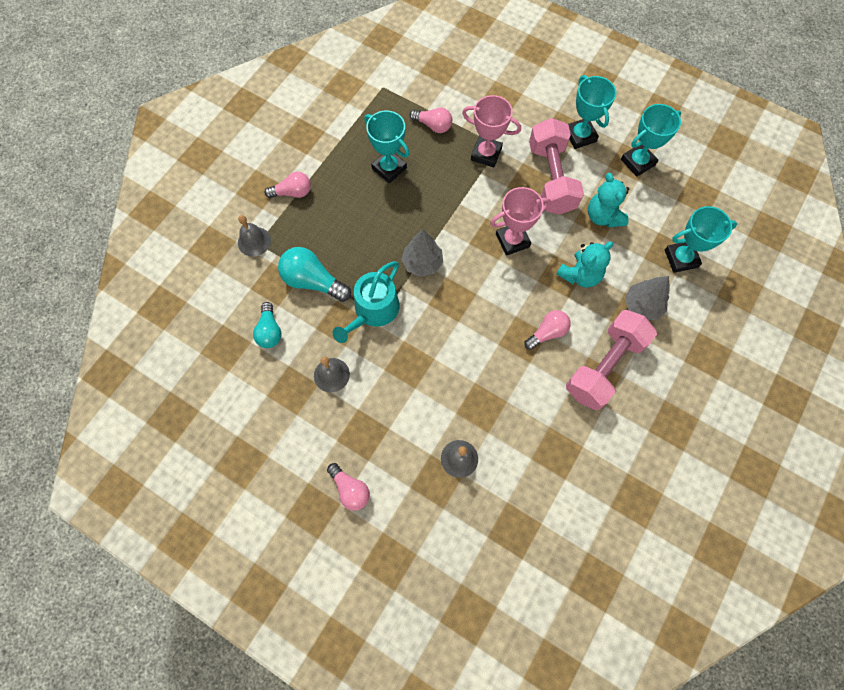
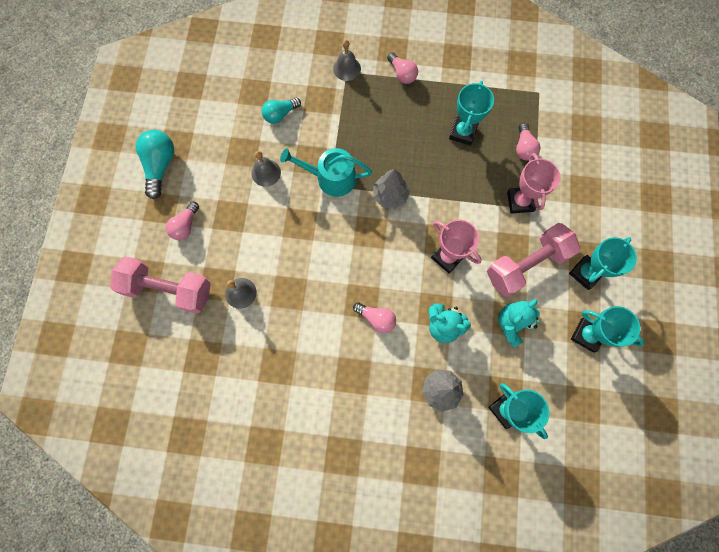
camera: 65 degrees right, 5 degrees up
turquoise light bulb [278,247,351,302] -> turquoise light bulb moved to [136,130,174,199]
pink dumbbell [566,310,657,411] -> pink dumbbell moved to [110,256,211,313]

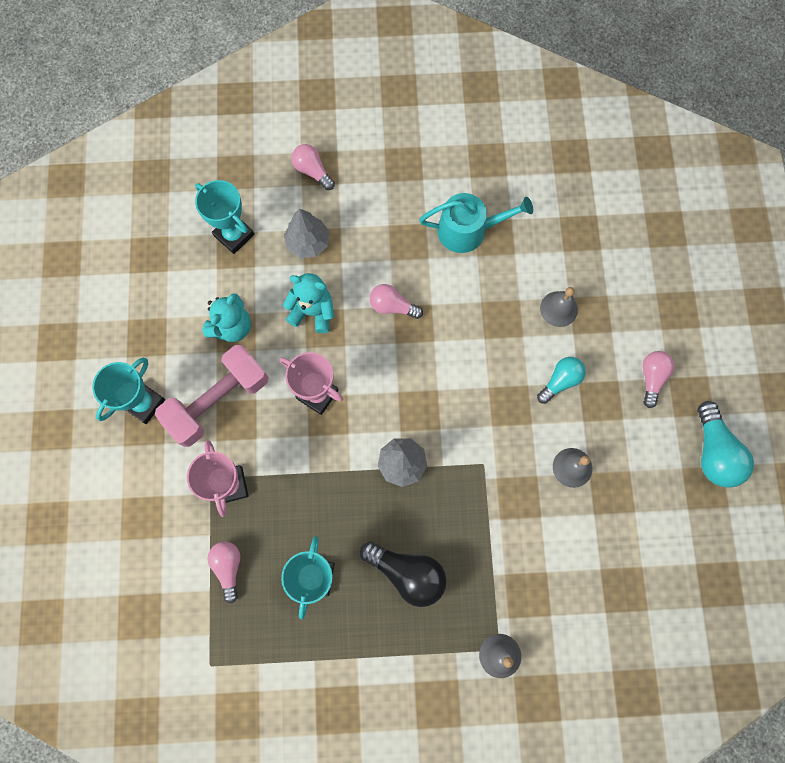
camera: 170 degrees right, 0 degrees up
pink dumbbell [110,256,211,313] -> none
turquoise light bulb [262,98,301,124] -> turquoise light bulb moved to [537,357,586,404]
turquoise watering can [280,148,372,197] -> turquoise watering can moved to [419,193,533,253]
pink light bulb [387,52,418,84] -> pink light bulb moved to [291,144,335,190]
turquoise trophy [571,306,644,353] -> none
none -> black light bulb [360,541,447,607]

